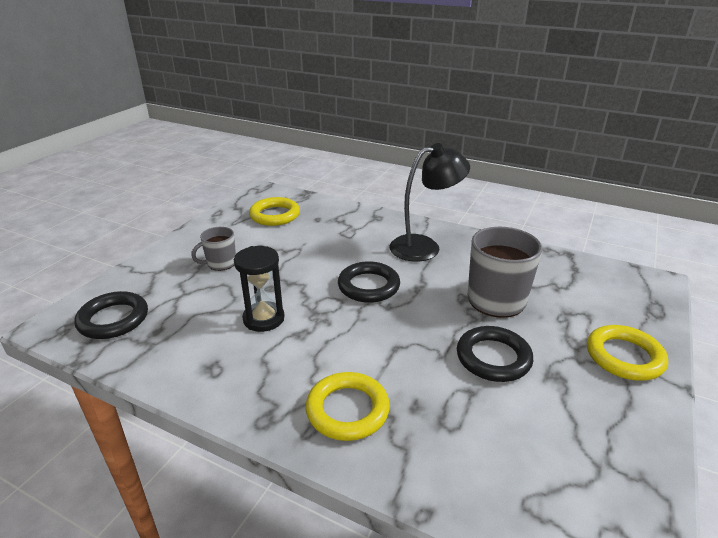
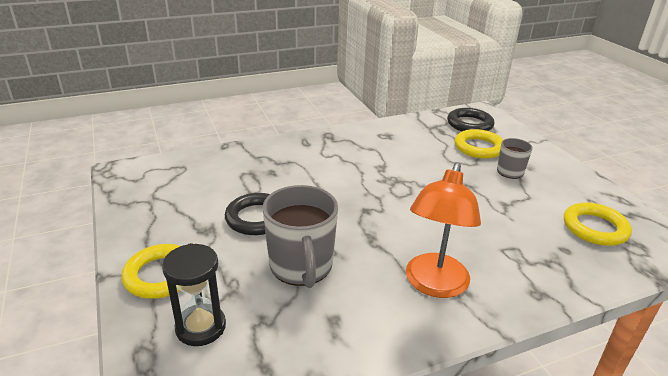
camera: 130 degrees right, 0 degrees up
black hourglass [234,246,285,332] -> black hourglass moved to [162,243,226,346]
yellow ring [306,372,390,441] -> yellow ring moved to [455,129,503,159]
black ring [338,261,400,303] -> none
black lamp [390,143,470,262] -> orange lamp [406,162,481,298]

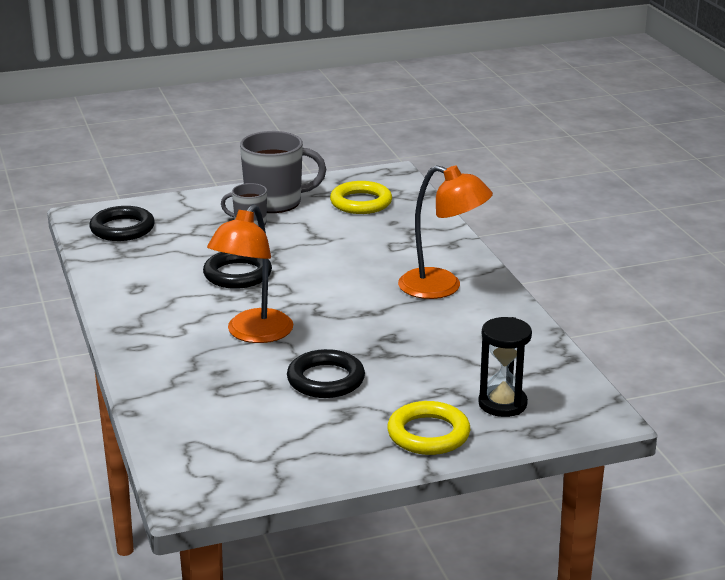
camera: 85 degrees left, 5 degrees down
grey mug [263,185,338,288] -> grey mug moved to [240,131,326,213]
yellow ring [455,129,503,159] -> none
none -> black ring [203,252,272,289]
none -> orange lamp [207,204,293,343]

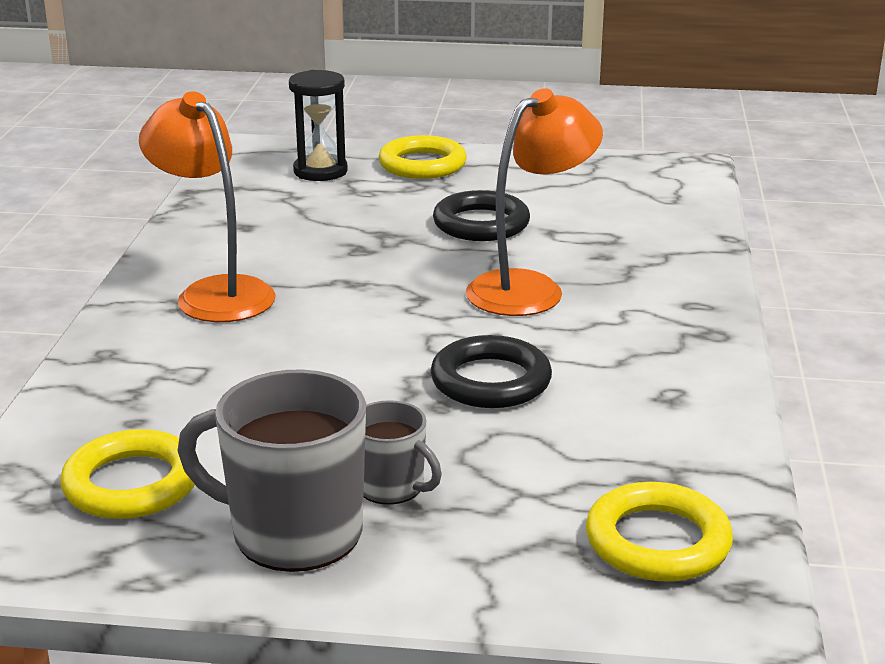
camera: 155 degrees left, 0 degrees up
black ring [89,206,155,241] -> yellow ring [586,482,733,582]

